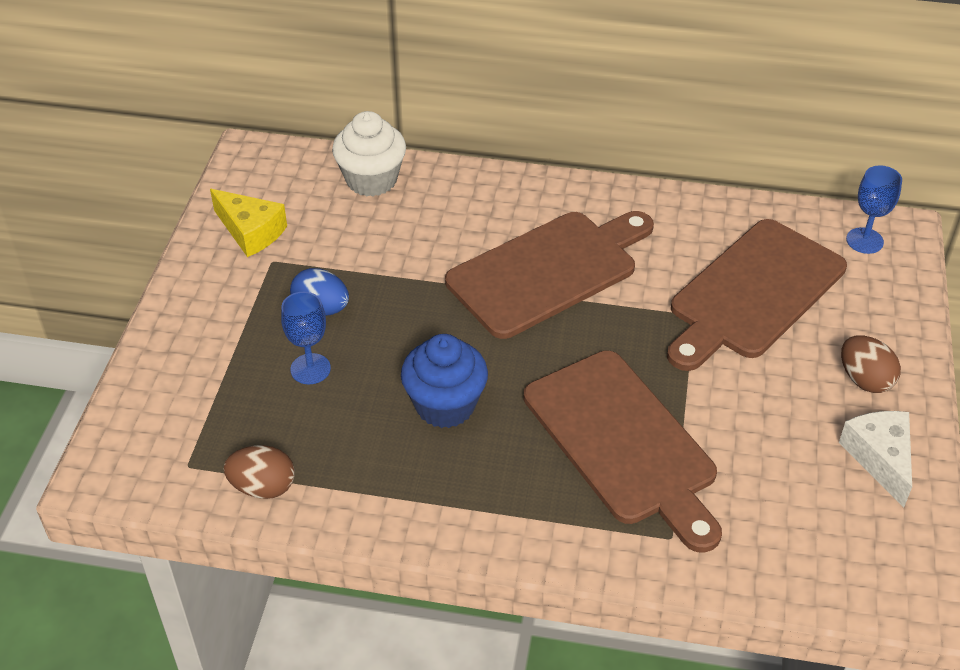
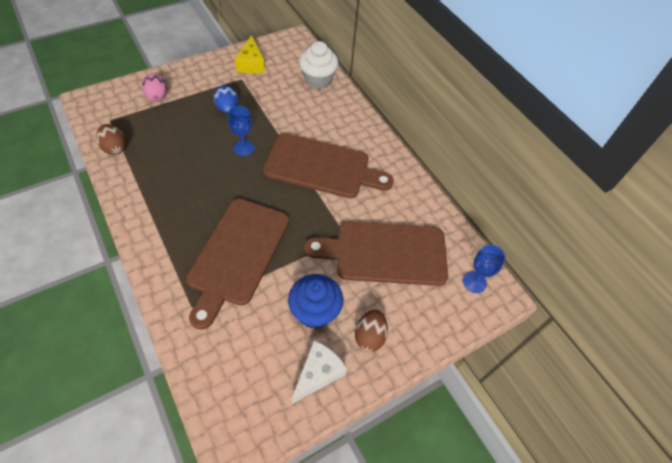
camera: 45 degrees right, 10 degrees up
blue goblet [281,292,331,384] -> blue goblet moved to [228,106,254,156]
blue cupcake [401,334,488,428] -> blue cupcake moved to [288,274,343,329]
none -> pink egg [142,73,167,101]

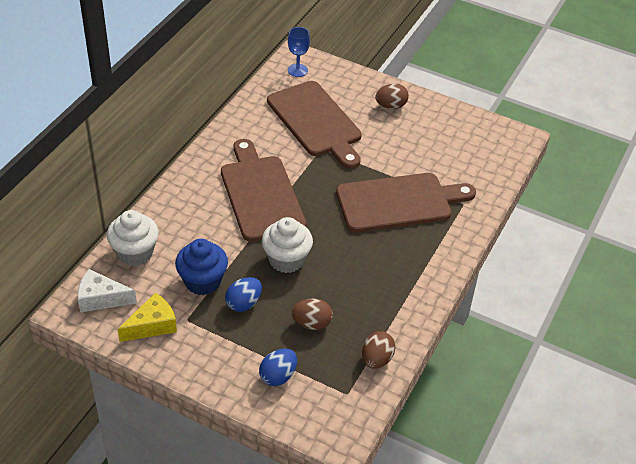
camera: 120 degrees left, 10 degrees down
pink egg [142,73,167,101] -> blue egg [259,349,297,386]
blue goblet [228,106,254,156] -> white cupcake [262,217,313,273]
blue cupcake [288,274,343,329] -> blue cupcake moved to [175,239,228,295]
white cheese [291,340,347,404] -> white cheese moved to [78,269,137,312]
none -> brown egg [291,299,333,330]

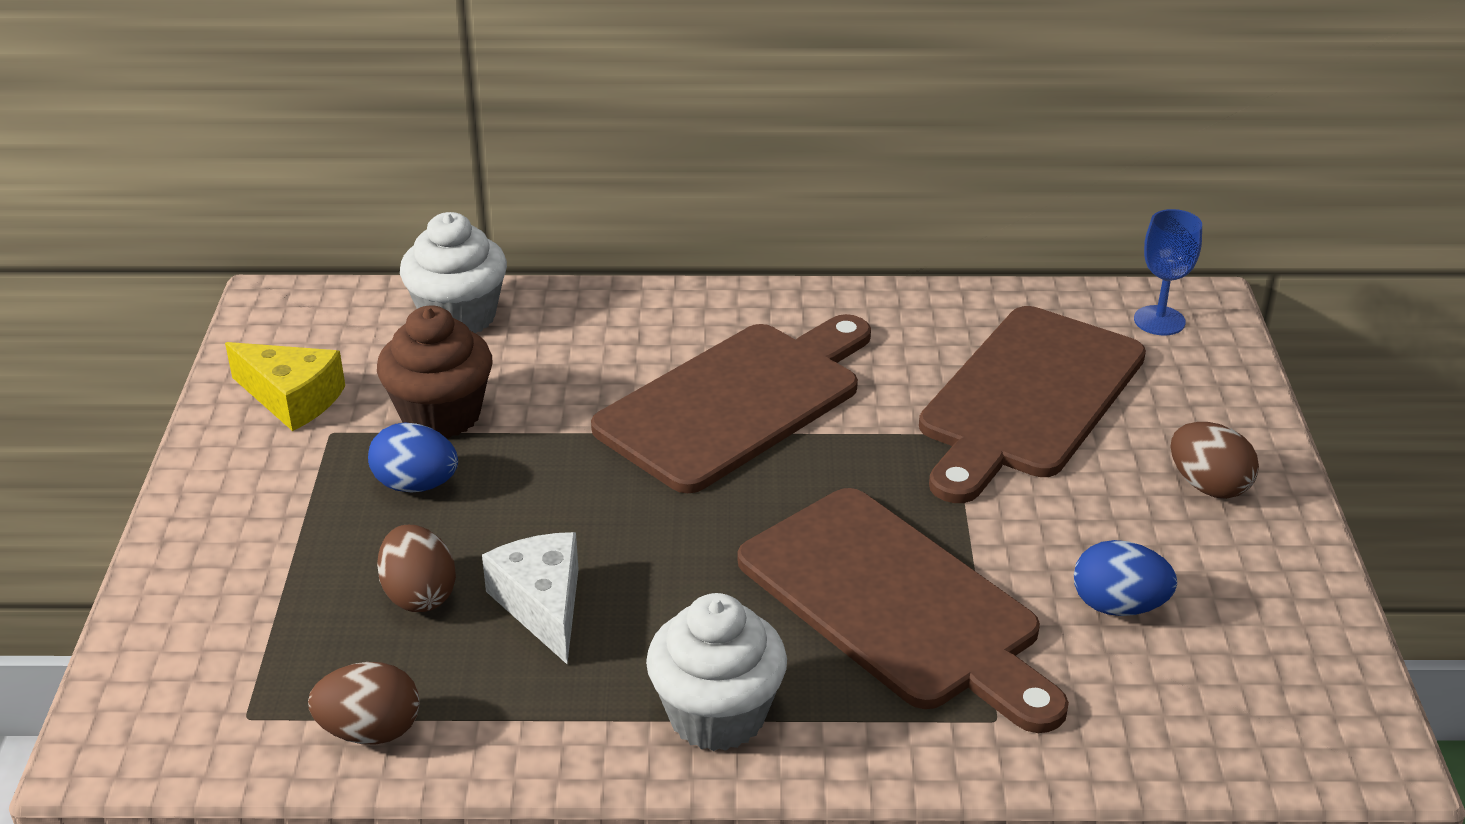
camera: 65 degrees right, 10 degrees down
white cheese [78,269,137,312] -> white cheese moved to [482,532,579,664]
blue cupcake [175,239,228,295] -> brown cupcake [377,305,492,438]
blue egg [259,349,297,386] -> blue egg moved to [1074,540,1177,616]
white cupcake [262,217,313,273] -> white cupcake moved to [646,593,787,751]

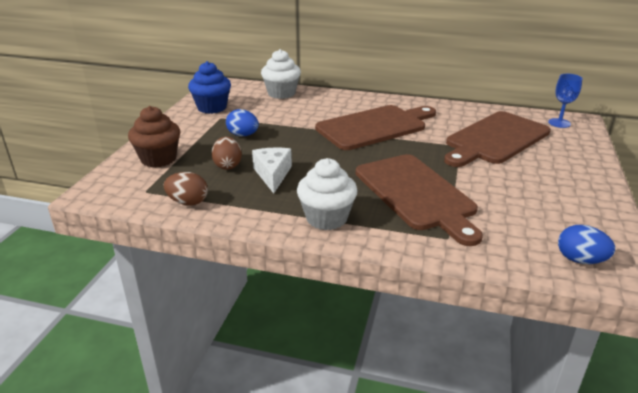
camera: 15 degrees right, 5 degrees down
yellow cheese [225,342,345,431] -> blue cupcake [188,61,231,114]
brown cupcake [377,305,492,438] -> brown cupcake moved to [128,106,180,168]
blue egg [1074,540,1177,616] -> blue egg moved to [558,225,615,264]
brown egg [1171,422,1259,499] -> none

